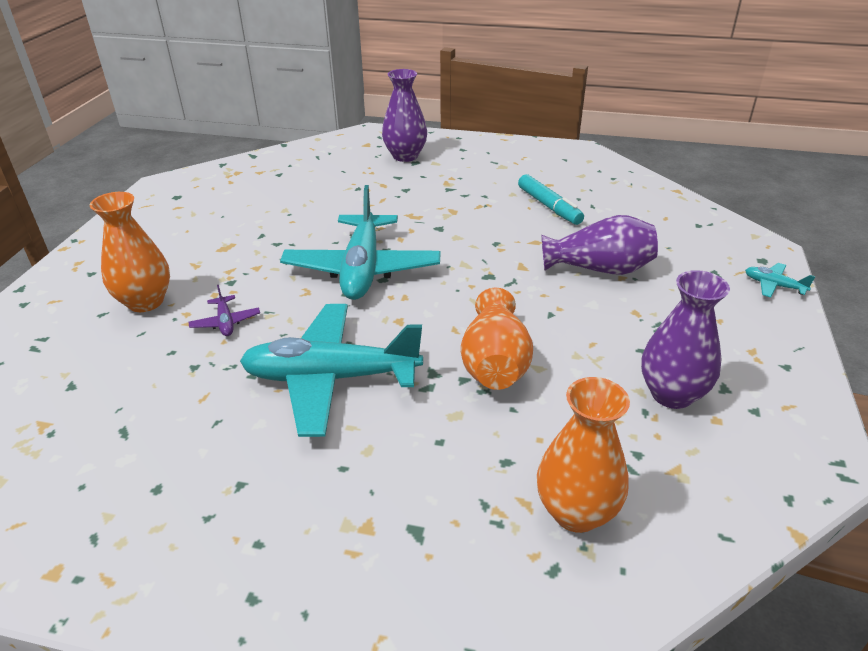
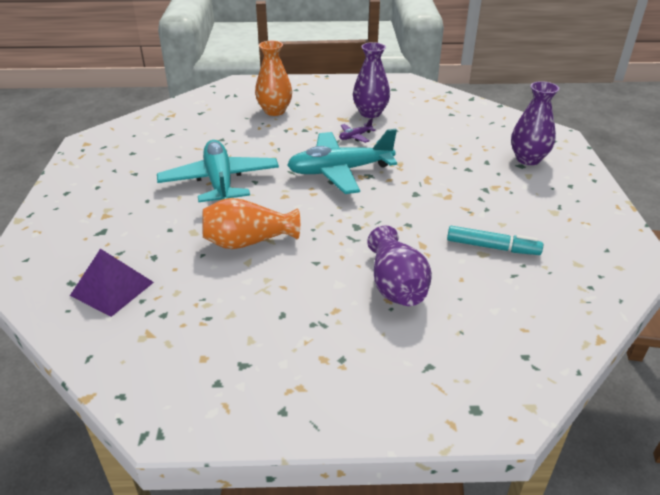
camera: 75 degrees right, 0 degrees up
purple plane [188,285,260,336] -> purple plane moved to [339,118,376,143]
turquoise marker [518,174,584,225] -> turquoise marker turned 120 degrees counterclockwise [447,226,543,255]
orange vase [537,377,630,533] -> purple pyramid [70,249,154,317]
purple vase [641,270,730,409] -> purple vase moved to [353,42,390,118]
turquoise plane [745,263,816,298] -> none

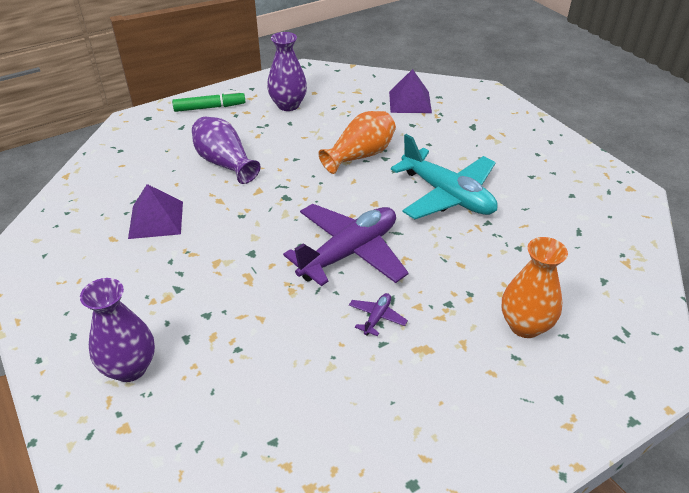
camera: 150 degrees right, 5 degrees up
turquoise plane [287,129,397,194] -> purple plane [283,204,409,286]
purple vase [353,42,390,118] -> purple vase moved to [267,32,307,111]
turquoise marker [447,226,543,255] -> purple pyramid [128,184,183,239]
none -> green marker [172,91,246,112]

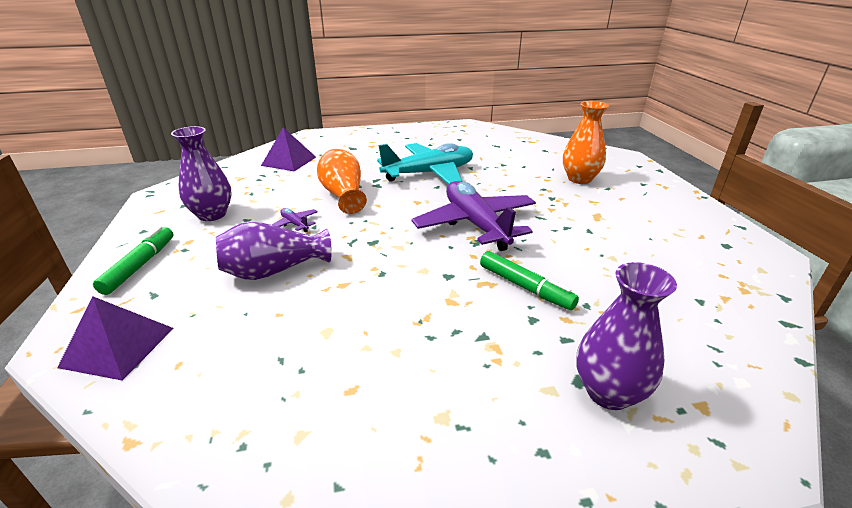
camera: 70 degrees left, 10 degrees down
purple pyramid [128,184,183,239] -> purple pyramid moved to [57,297,174,381]
purple plane [349,293,408,336] -> purple plane moved to [272,208,318,232]
none -> green marker [480,251,579,310]

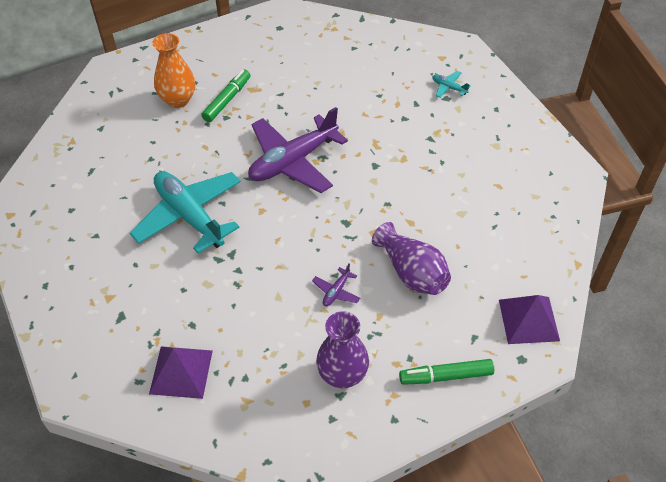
camera: 105 degrees left, 20 degrees up
orange vase [317,149,367,214] -> none
green marker [480,251,579,310] -> green marker moved to [201,69,250,122]
purple vase [576,262,677,410] -> turquoise plane [433,71,471,98]

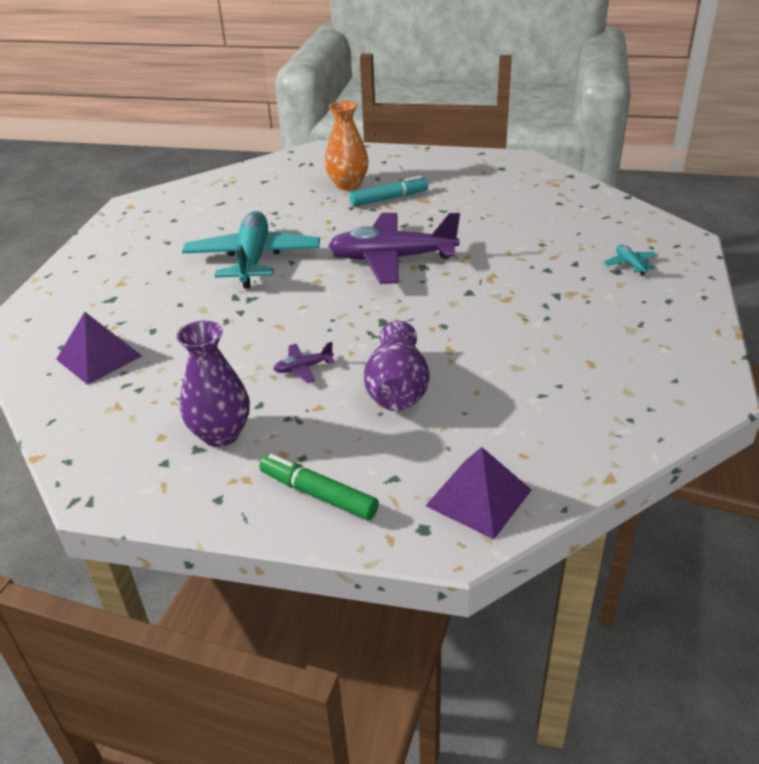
camera: 40 degrees right, 15 degrees down
green marker [201,69,250,122] -> turquoise marker [349,176,428,206]

